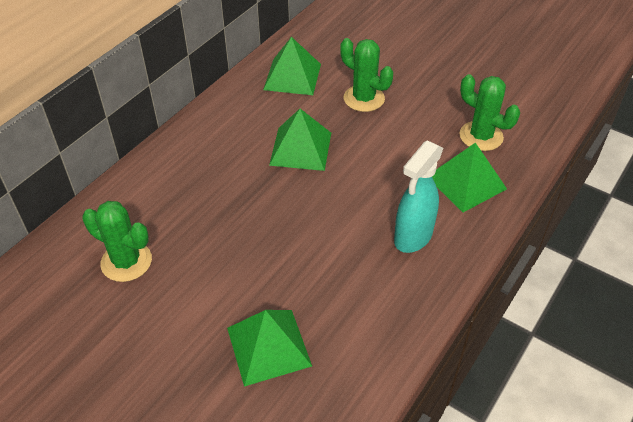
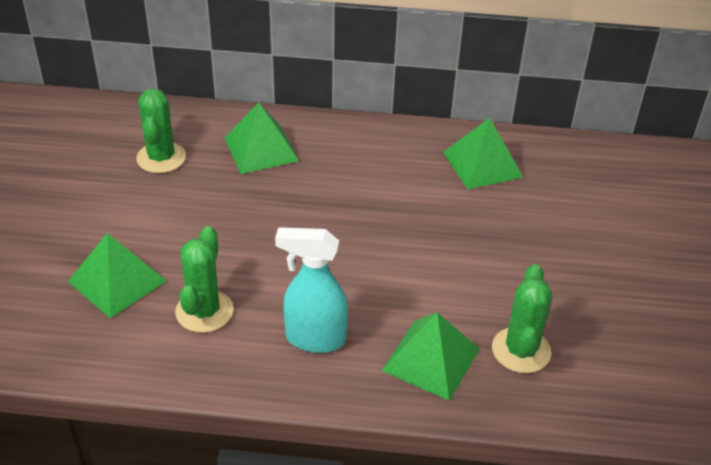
camera: 60 degrees right, 5 degrees down
green pyramid [269,109,331,171] -> green pyramid moved to [225,103,299,174]
green cactus [340,38,393,112] -> green cactus moved to [175,226,233,333]

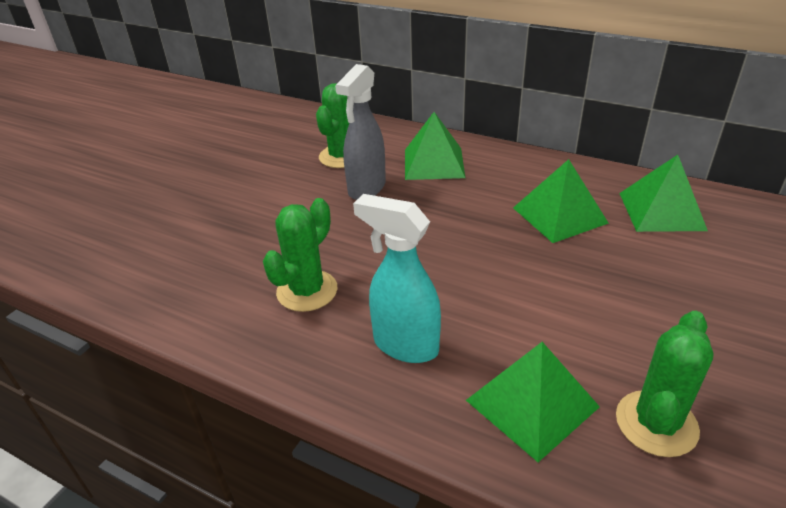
camera: 25 degrees right, 5 degrees down
green pyramid [68,233,166,318] -> green pyramid moved to [513,159,609,243]
none -> grey spray bottle [335,64,386,200]

